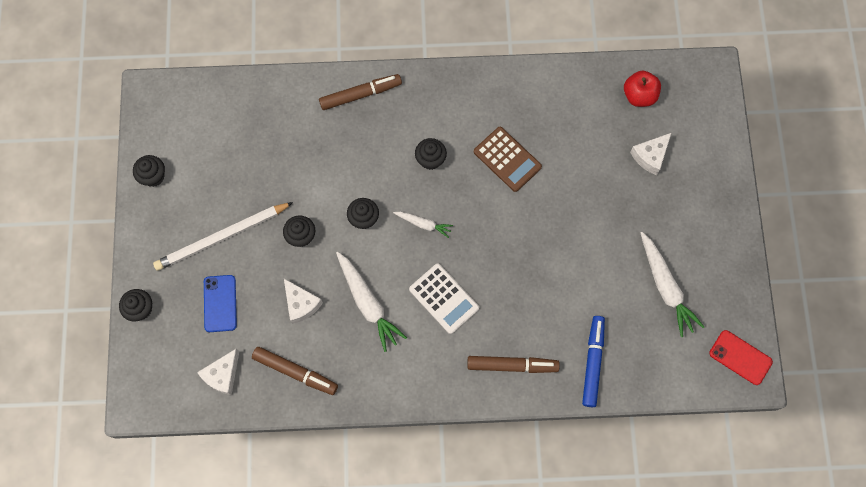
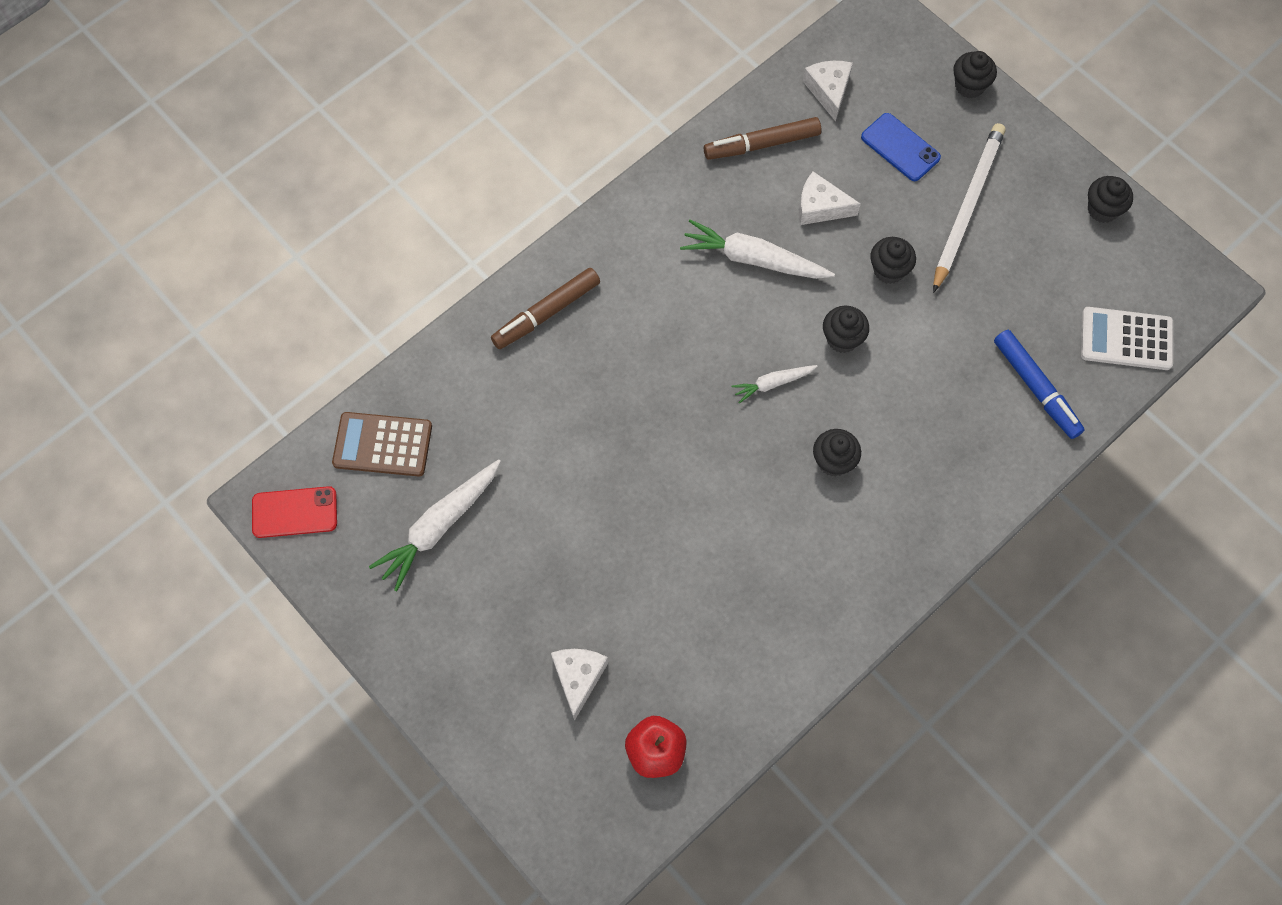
camera: 140 degrees right, 5 degrees down
brown marker [319,74,402,110] -> none
white calculator [409,263,479,334] -> white calculator moved to [1081,307,1173,370]
brown calculator [474,127,542,192] -> brown calculator moved to [332,412,432,477]
blue marker [582,316,605,407] -> blue marker moved to [994,330,1085,439]
white carrot [641,232,704,337] -> white carrot turned 75 degrees counterclockwise [369,459,501,591]

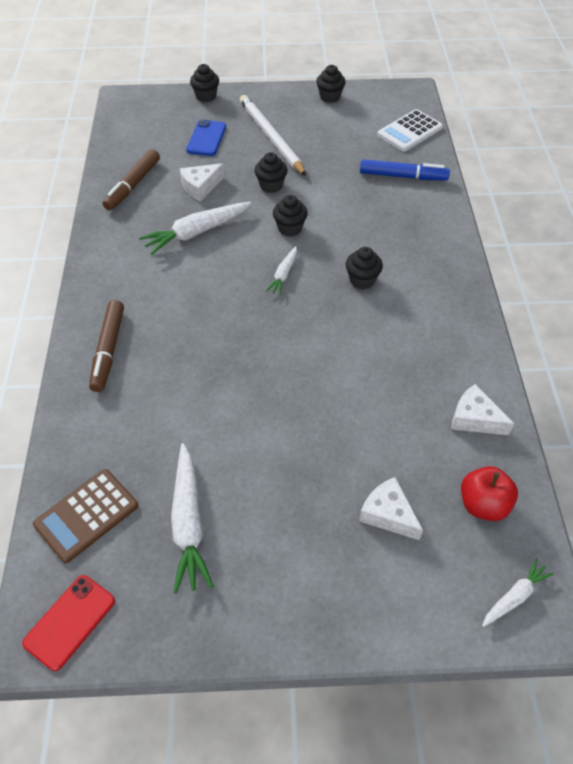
camera: 50 degrees left, 15 degrees down
white cheese [803,61,853,122] -> white cheese moved to [451,384,514,435]
blue phone [861,113,941,181] -> blue phone turned 75 degrees counterclockwise [186,120,226,156]
none -> white carrot [482,559,554,627]

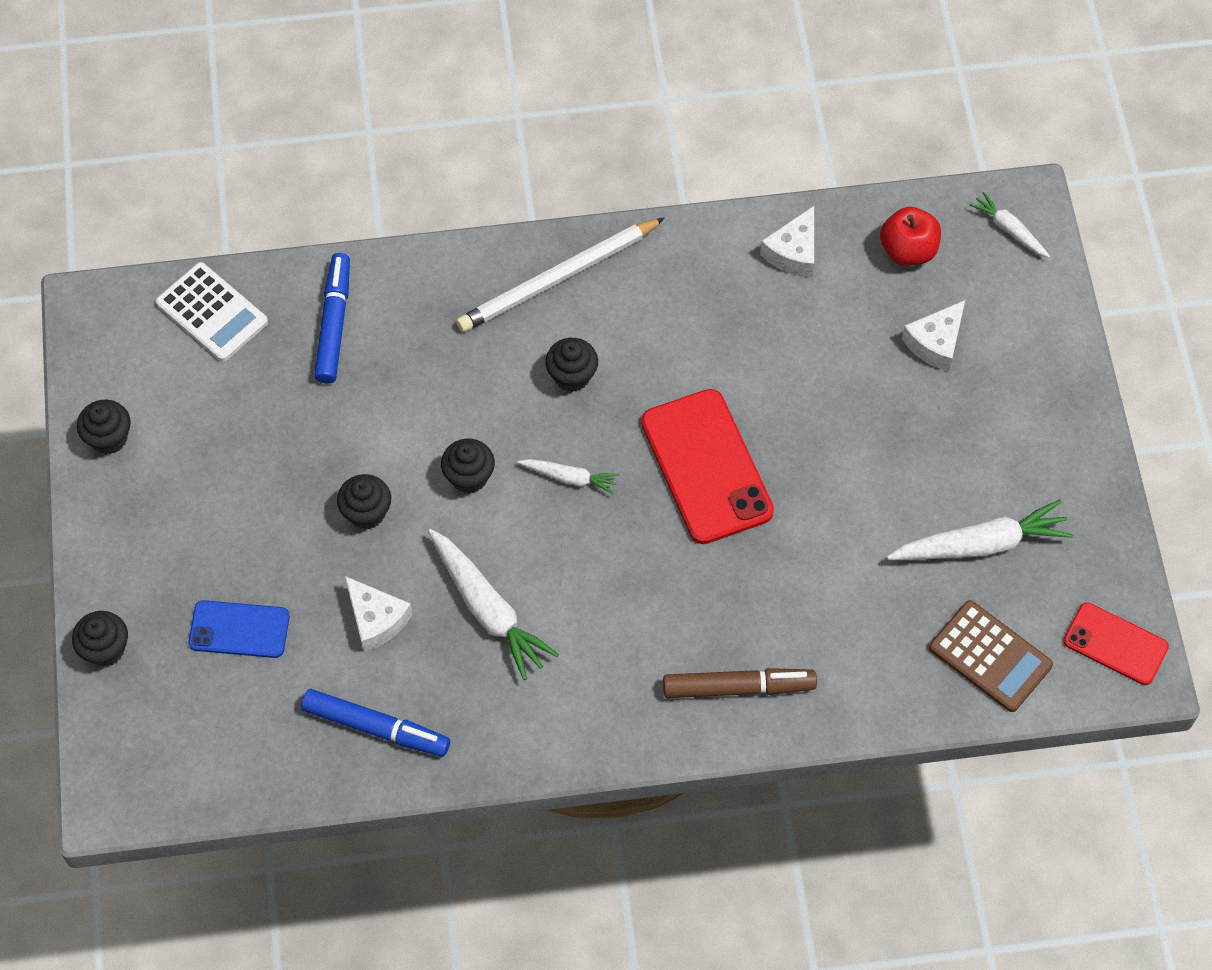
camera: 95 degrees left, 10 degrees up
brown marker [103,149,160,210] -> blue marker [301,689,450,757]
white pencil [240,95,306,176] -> white pencil moved to [456,218,665,332]
none -> red phone [641,389,774,544]

